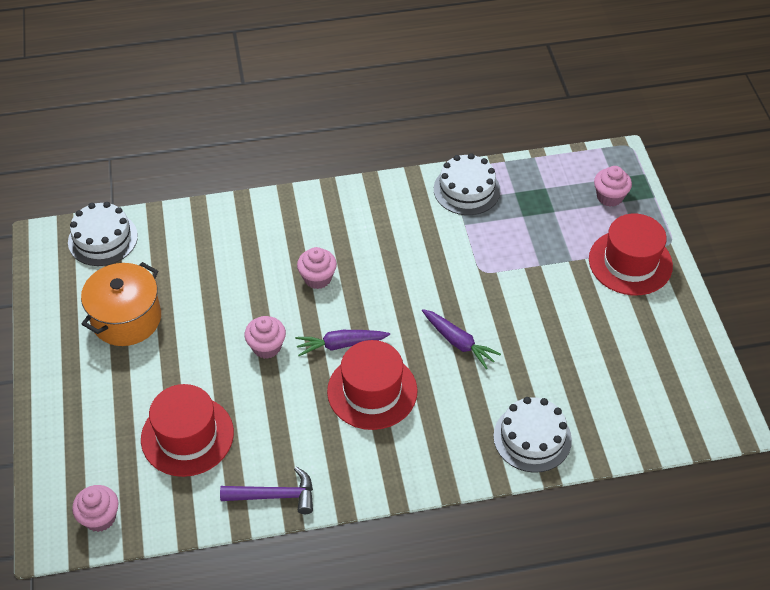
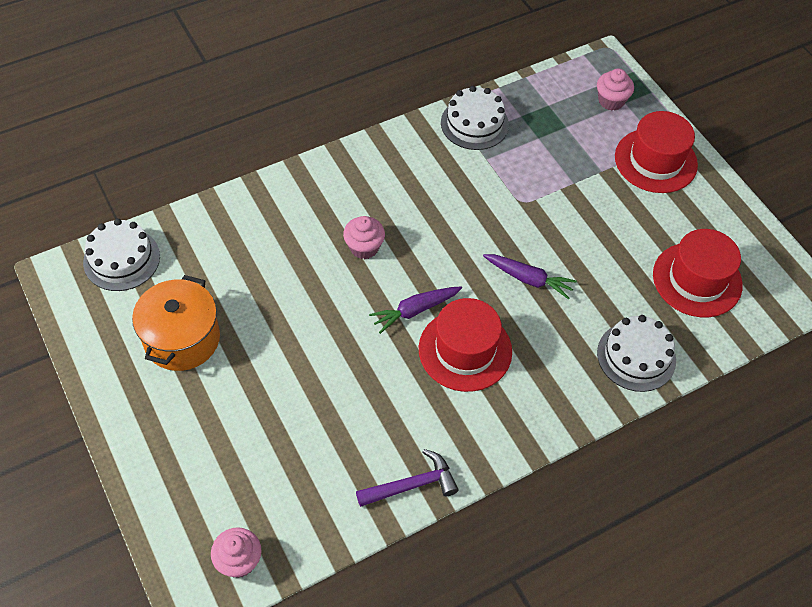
camera: 20 degrees left, 5 degrees up
red hat [141,384,234,477] -> red hat moved to [653,229,743,317]
pink cupcake [244,316,286,359] -> none

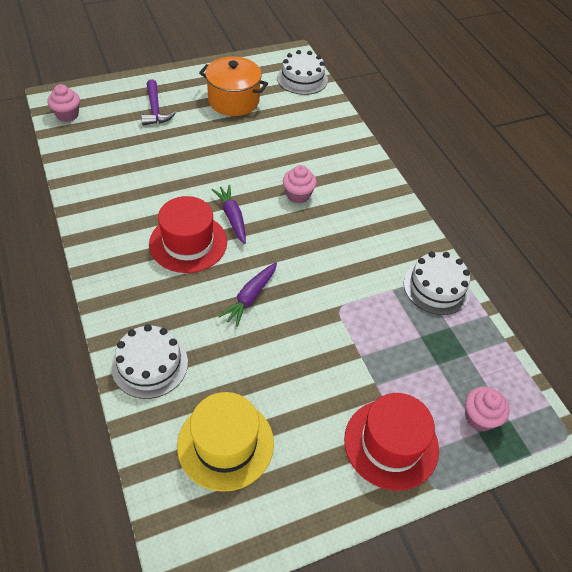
camera: 95 degrees right, 5 degrees down
purple hammer [356,449,458,507] -> purple hammer moved to [141,79,176,125]
red hat [653,229,743,317] -> yellow hat [177,392,274,492]

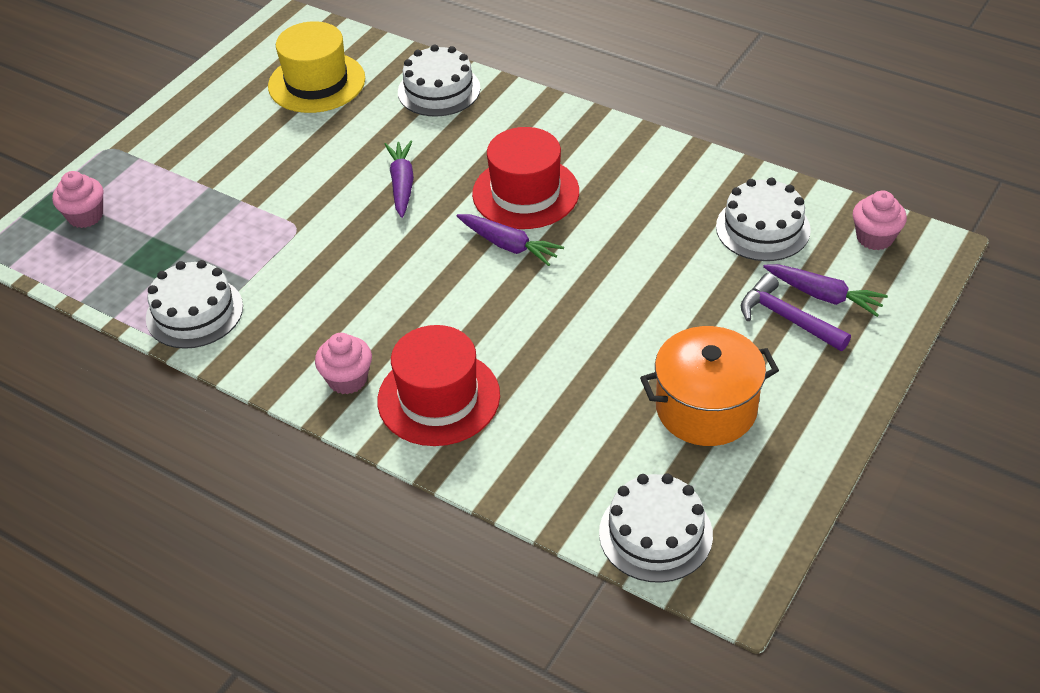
camera: 150 degrees right, 5 degrees down
pink cupcake [283,165,317,204] -> pink cupcake moved to [315,333,372,394]
red hat [344,393,439,491] -> red hat moved to [377,325,500,446]
none -> white cake [716,178,811,261]
none -> purple carrot [763,264,888,317]

